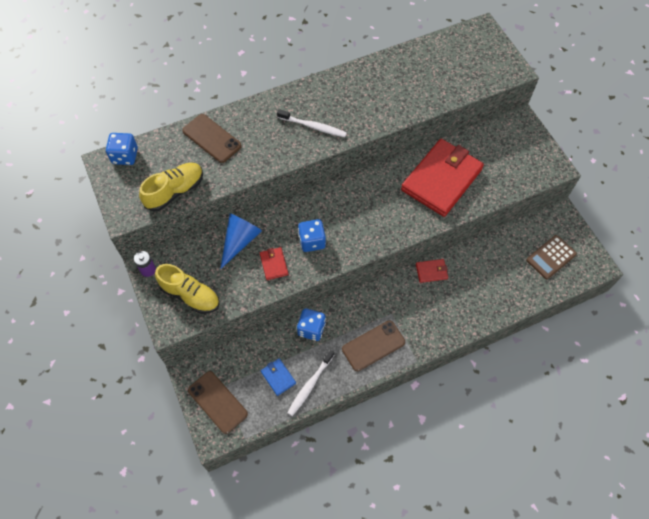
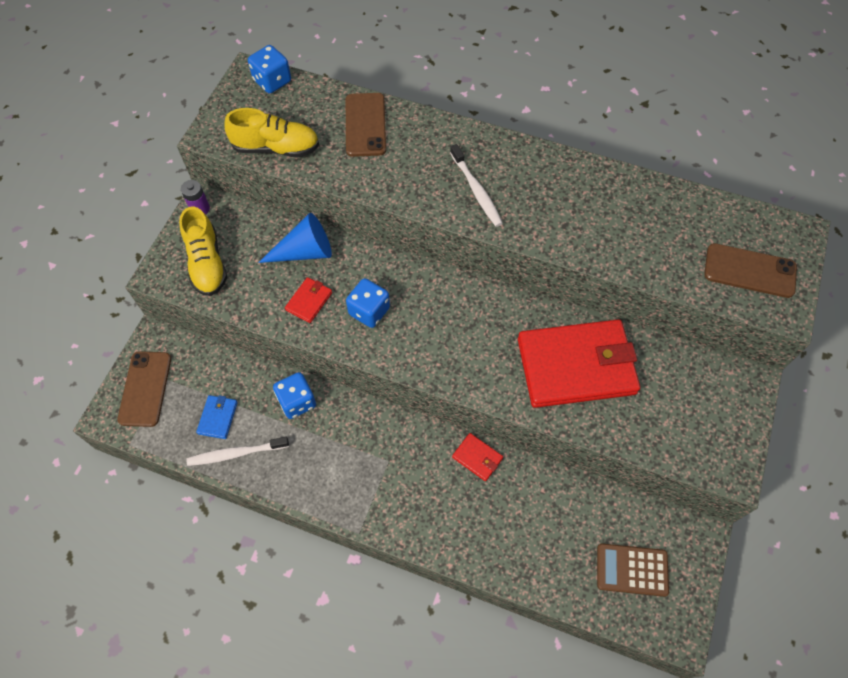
camera: 45 degrees right, 0 degrees up
brown phone [342,320,405,371] -> brown phone moved to [704,243,797,298]

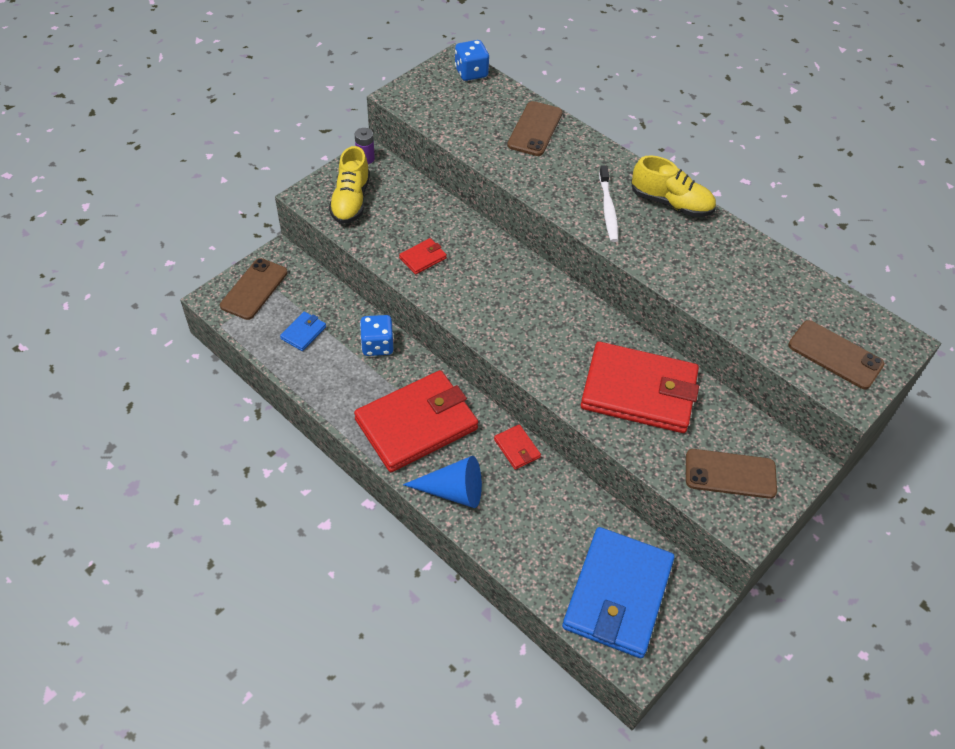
camera: 20 degrees right, 10 degrees down
white toothbrush [187,437,289,466] -> none
yellow shoe [224,108,319,157] -> yellow shoe moved to [631,155,716,217]
blue cone [258,213,332,263] -> blue cone moved to [403,456,482,508]
blue dice [346,278,390,328] -> none
brown calculator [597,543,669,597] -> blue wallet [562,527,675,658]
none -> red wallet [354,370,478,472]
none -> brown phone [686,449,777,499]

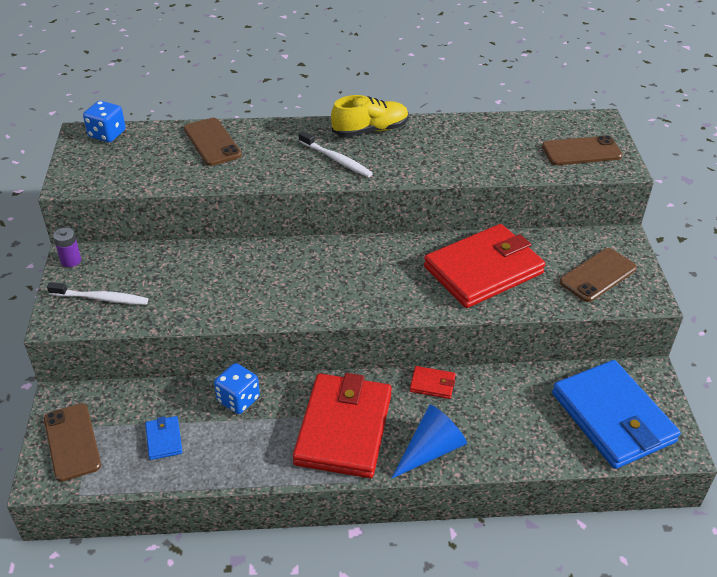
camera: 45 degrees left, 10 degrees down
yellow shoe [329,146,370,224] -> white toothbrush [47,282,148,305]
red wallet [399,238,447,275] -> none

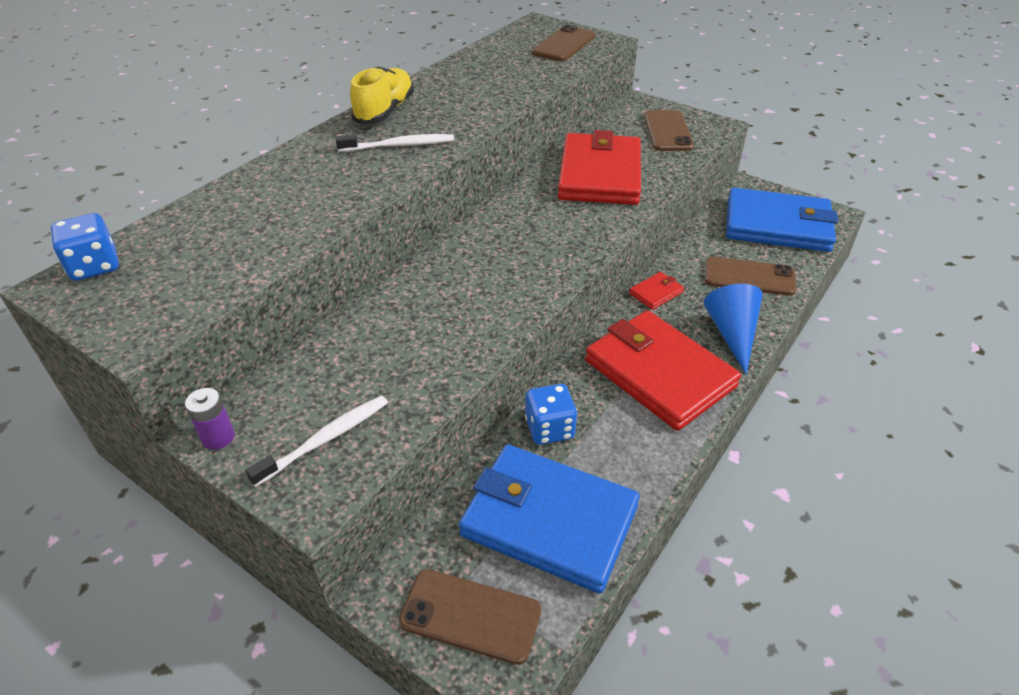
camera: 50 degrees left, 0 degrees up
blue wallet [145,416,183,460] -> blue wallet [459,445,640,593], size x2.47
brown phone [184,118,242,166] -> brown phone moved to [705,257,797,296]

